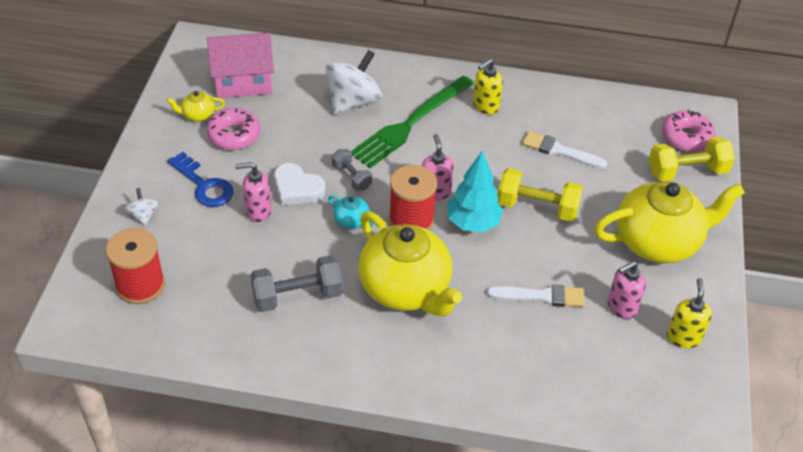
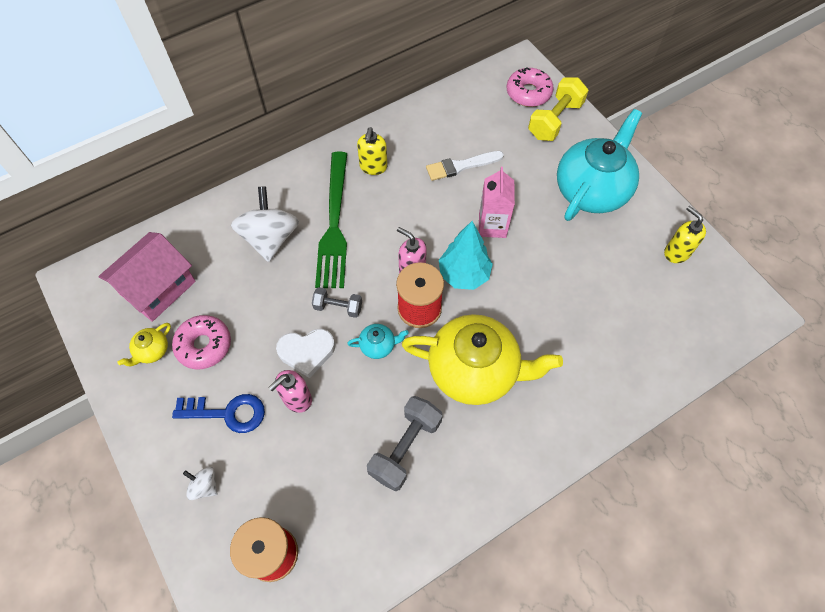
camera: 40 degrees left, 15 degrees up
white brush [487,285,585,307] -> none
yellow dumbbell [498,168,583,222] -> pink carton [479,167,515,238]
yellow teapot [594,181,745,263] -> turquoise teapot [557,109,642,221]
pink soap dispenser [608,261,646,319] -> none

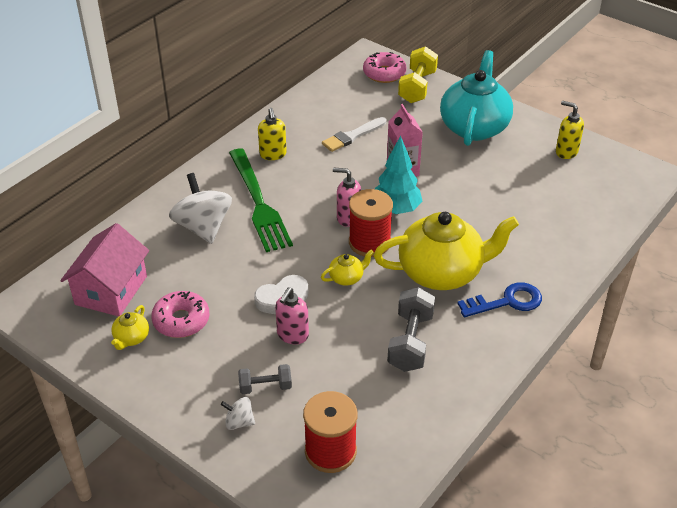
camera: 20 degrees left, 20 degrees down
blue key [172,394,265,433] -> blue key moved to [457,282,542,317]
grey dumbbell [312,287,362,318] -> grey dumbbell moved to [238,364,292,394]
turquoise teapot [347,324,408,359] -> yellow teapot [321,250,374,286]

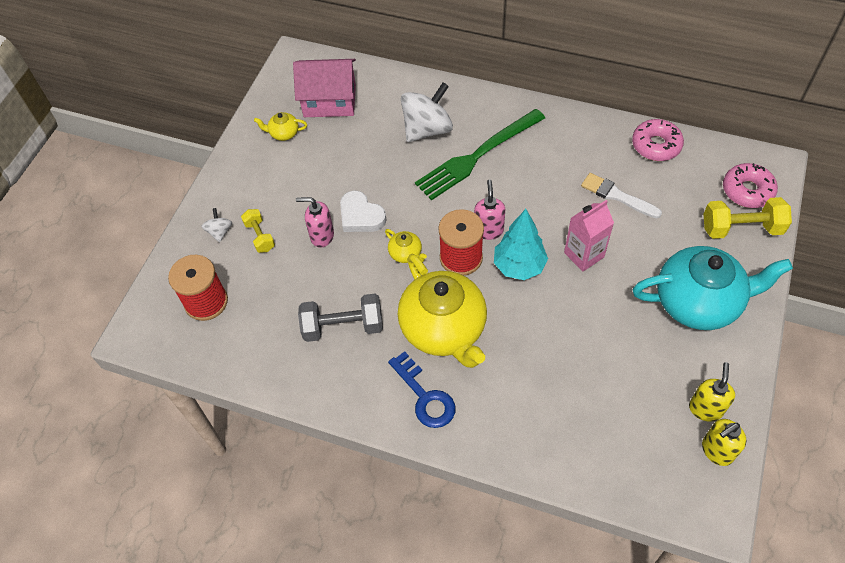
camera: 75 degrees right, 15 degrees up
pink donut [151,291,210,338] -> pink donut moved to [632,119,684,161]
grey dumbbell [238,364,292,394] -> yellow dumbbell [241,209,275,253]
yellow soap dispenser [258,108,287,160] -> yellow soap dispenser moved to [702,419,746,466]

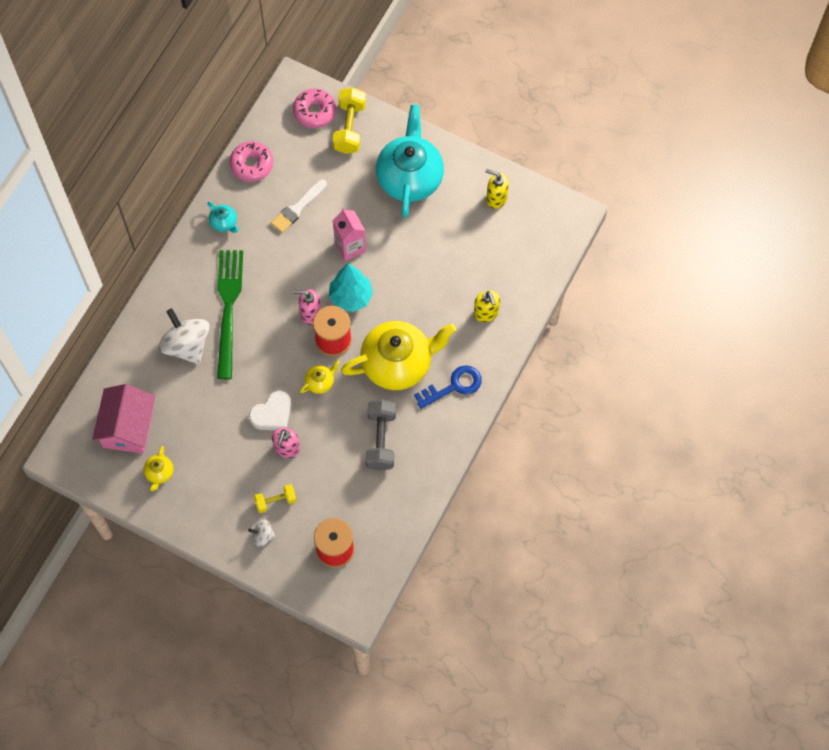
camera: 85 degrees left, 10 degrees up
green fork [415,109,545,200] -> green fork turned 150 degrees counterclockwise [217,250,243,379]
yellow soap dispenser [702,419,746,466] -> yellow soap dispenser moved to [474,290,500,322]
none -> turquoise teapot [208,202,239,233]

